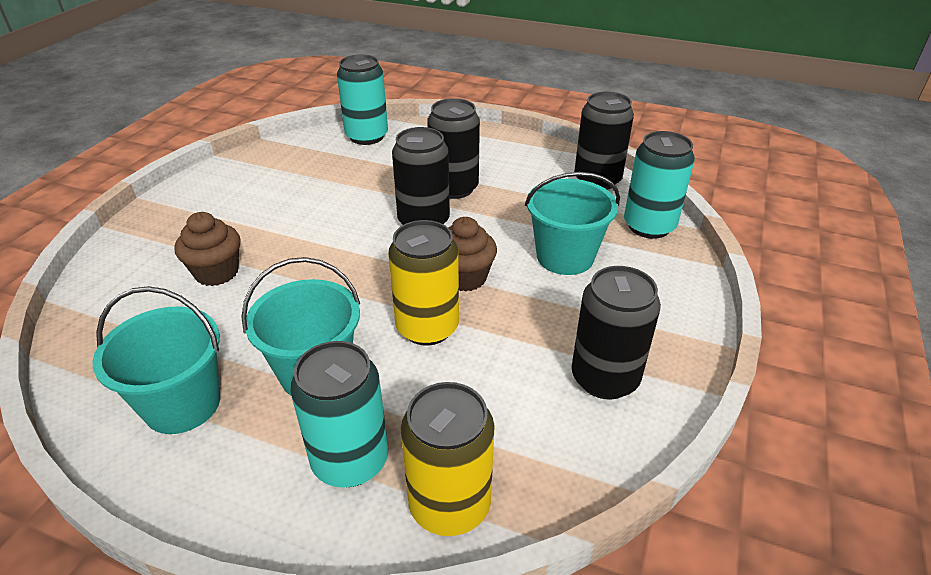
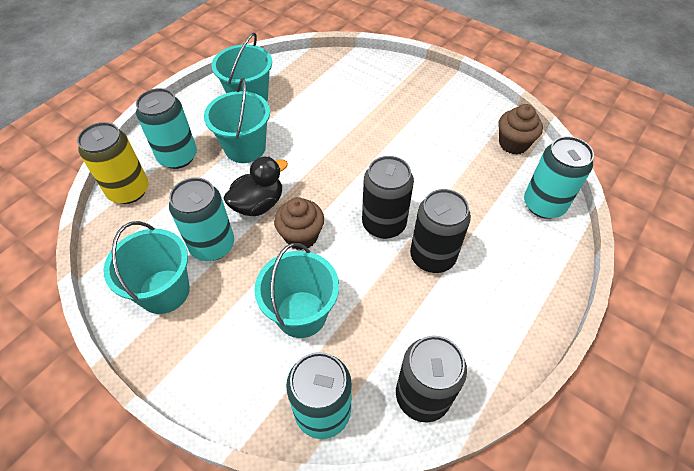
camera: 105 degrees right, 15 degrees up
brown cupcake [175,212,240,286] -> brown cupcake moved to [498,104,543,154]
yellow can [388,220,459,345] -> black duck [223,156,288,216]
black can [572,266,661,400] -> turquoise bucket [103,221,190,314]
none -> turquoise can [169,177,234,261]

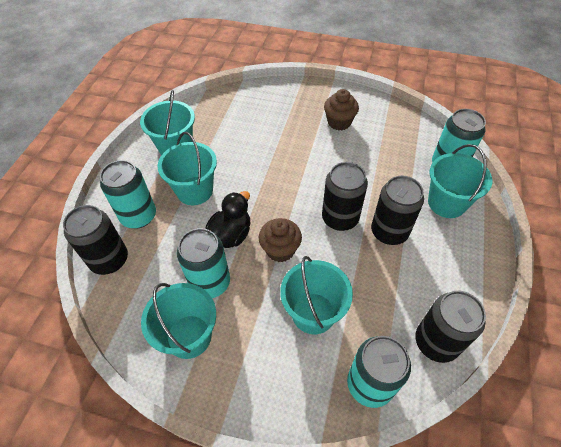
camera: 20 degrees left, 0 degrees up
yellow can [77,122,149,204] -> black can [63,205,128,275]
brown cupcake [498,104,543,154] -> brown cupcake moved to [324,89,359,130]
none -> turquoise bucket [428,144,492,218]

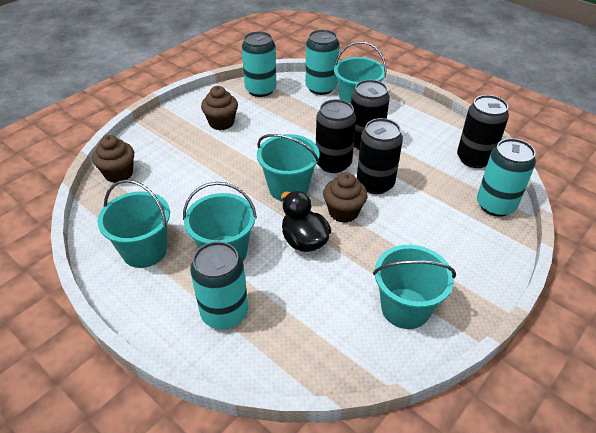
camera: 65 degrees left, 10 degrees down
black can [63,205,128,275] -> black can moved to [357,118,403,194]
turquoise can [177,228,230,298] -> turquoise can moved to [242,31,276,97]
turquoise bucket [280,256,353,334] -> turquoise bucket moved to [257,134,320,201]
none -> brown cupcake [92,135,134,183]

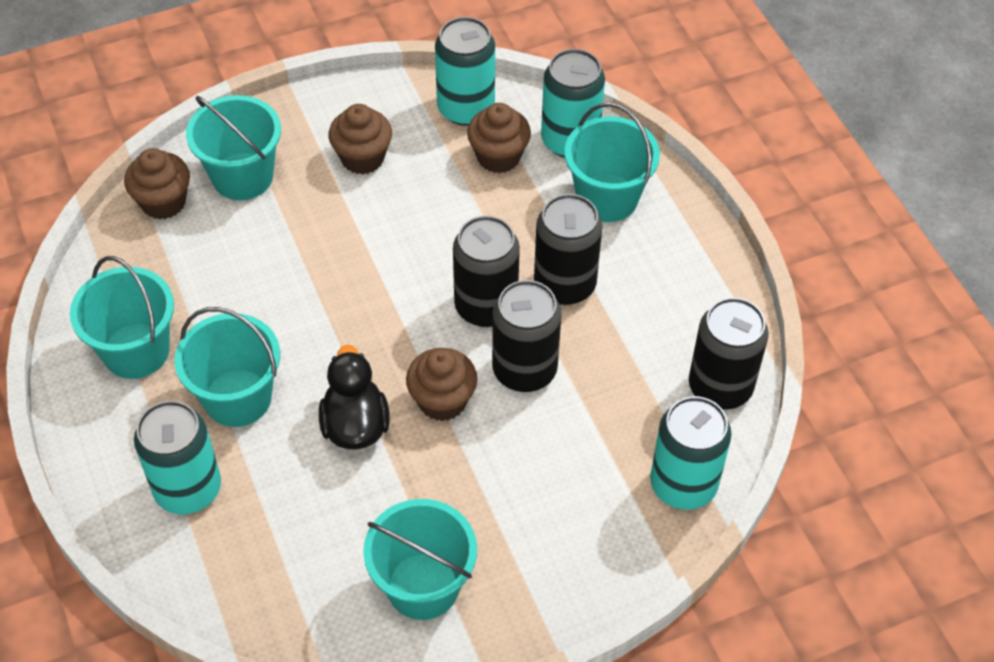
camera: 25 degrees right, 10 degrees up
turquoise bucket [257,134,320,201] -> turquoise bucket moved to [186,95,281,200]
none -> brown cupcake [467,103,531,173]

